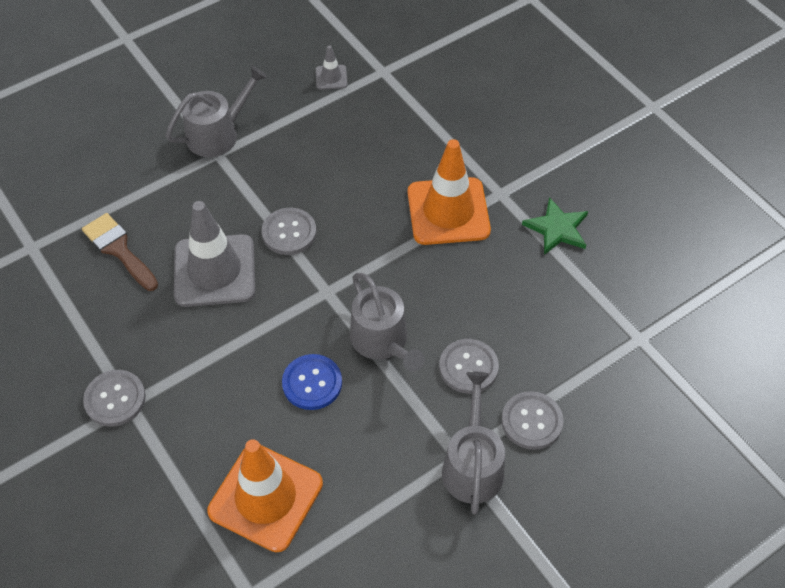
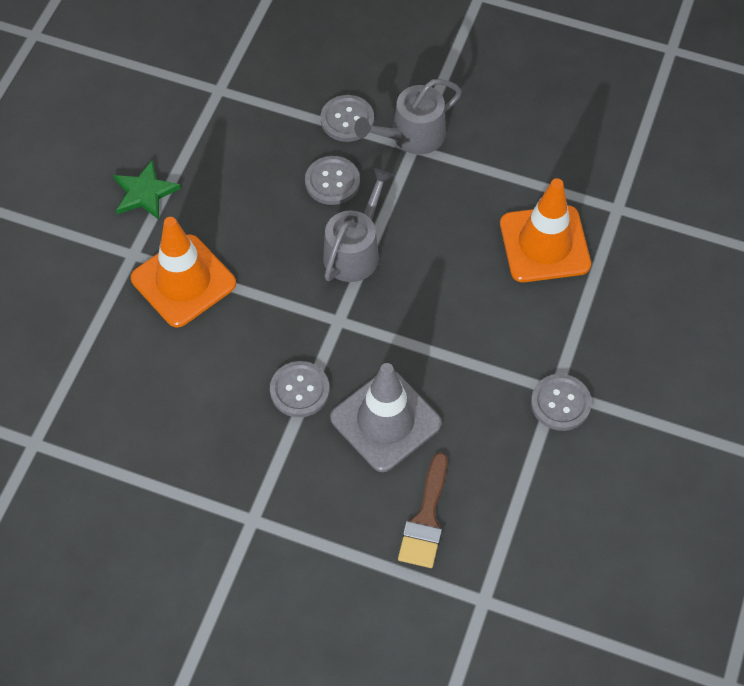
camera: 125 degrees left, 5 degrees up
grey watering can [166,66,267,157] -> none
blue button [282,354,342,410] -> none
grey traffic cone [315,45,348,90] -> none

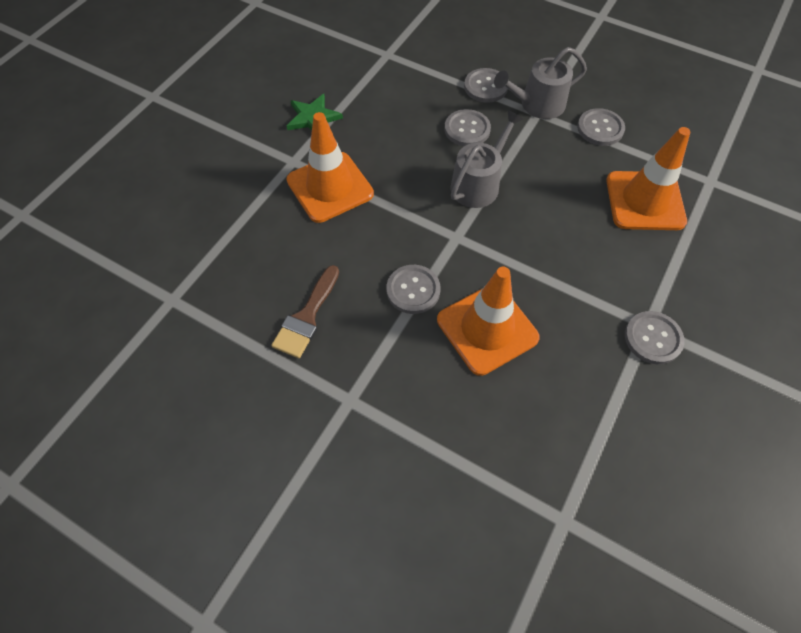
camera: 10 degrees right, 0 degrees up
grey traffic cone [330,363,442,472] -> orange traffic cone [437,267,540,376]
brown brush [398,452,448,568] -> brown brush moved to [271,265,339,358]
none -> grey button [577,108,625,146]

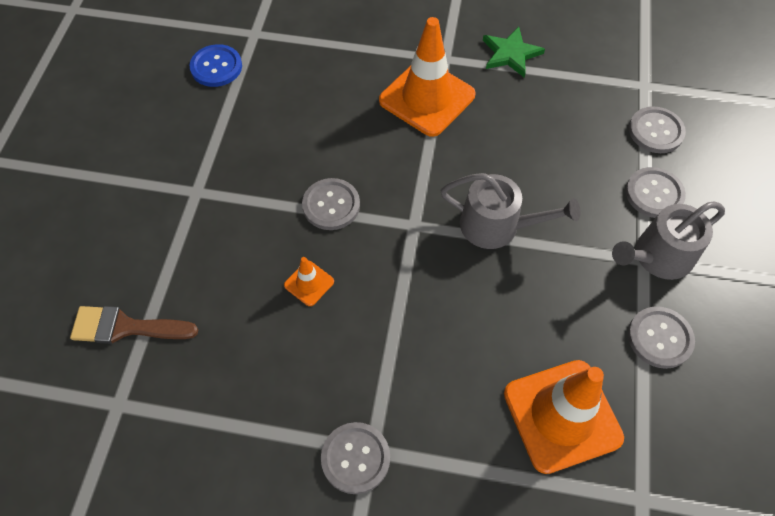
camera: 70 degrees right, 0 degrees up
brown brush [271,265,339,358] -> brown brush moved to [70,306,198,344]
orange traffic cone [437,267,540,376] -> orange traffic cone [284,257,334,306], size x0.44
grey button [445,109,491,146] -> grey button moved to [629,106,686,153]
grey watering can [494,47,587,119] -> grey watering can turned 75 degrees counterclockwise [612,202,725,280]
none -> blue button [190,44,242,87]

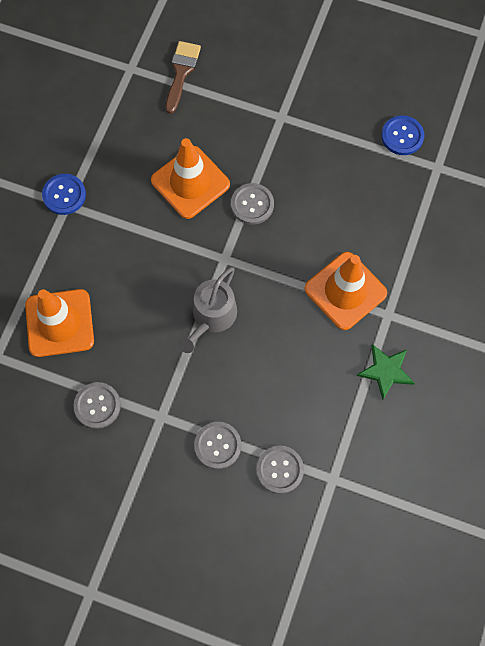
camera: 100 degrees right, 10 degrees up
orange traffic cone [284,257,334,306] -> orange traffic cone [151,138,230,219], size x2.25
grey button [321,422,390,494] -> blue button [42,174,86,215]
grey watering can [612,202,725,280] -> none

